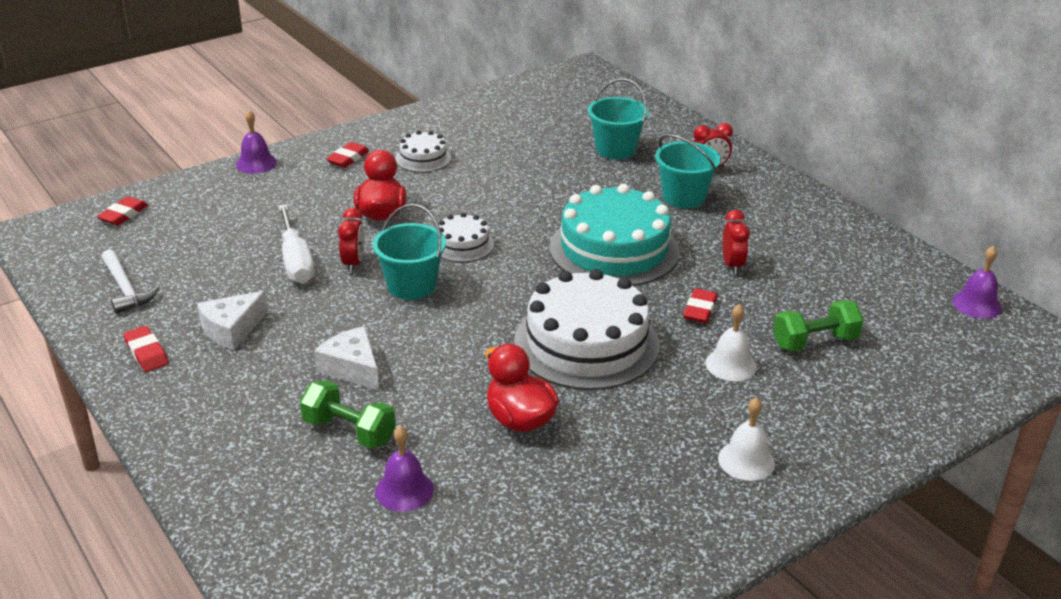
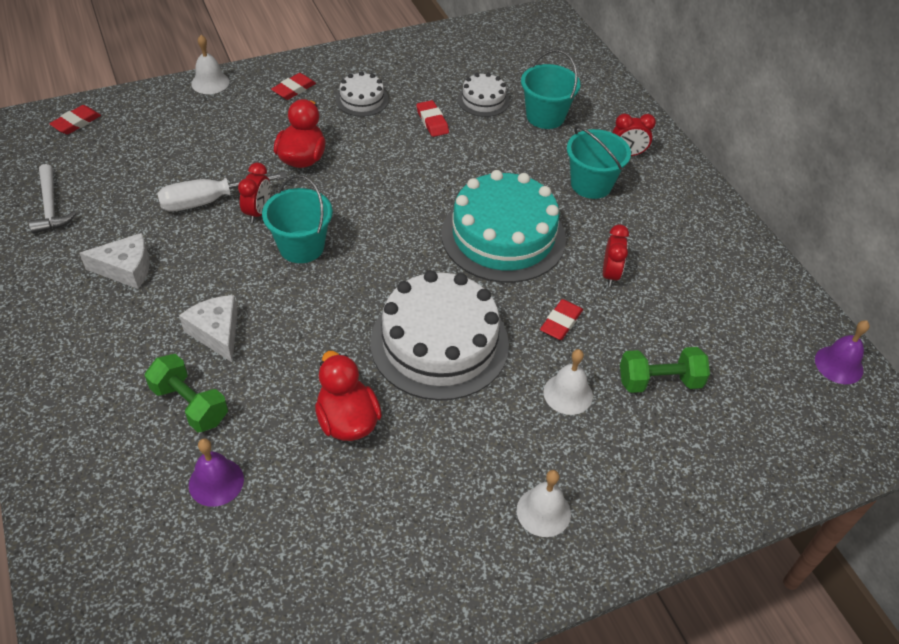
camera: 10 degrees right, 15 degrees up
red eraser [123,326,169,372] -> red eraser moved to [416,100,449,137]
white cheese [197,291,268,350] -> white cheese turned 150 degrees counterclockwise [79,233,150,289]
purple bell [236,110,277,174] -> white bell [191,35,229,94]
white screwdriver [278,204,315,284] -> white screwdriver turned 75 degrees clockwise [157,172,287,211]
white cake [439,213,494,262] -> white cake moved to [458,73,510,117]

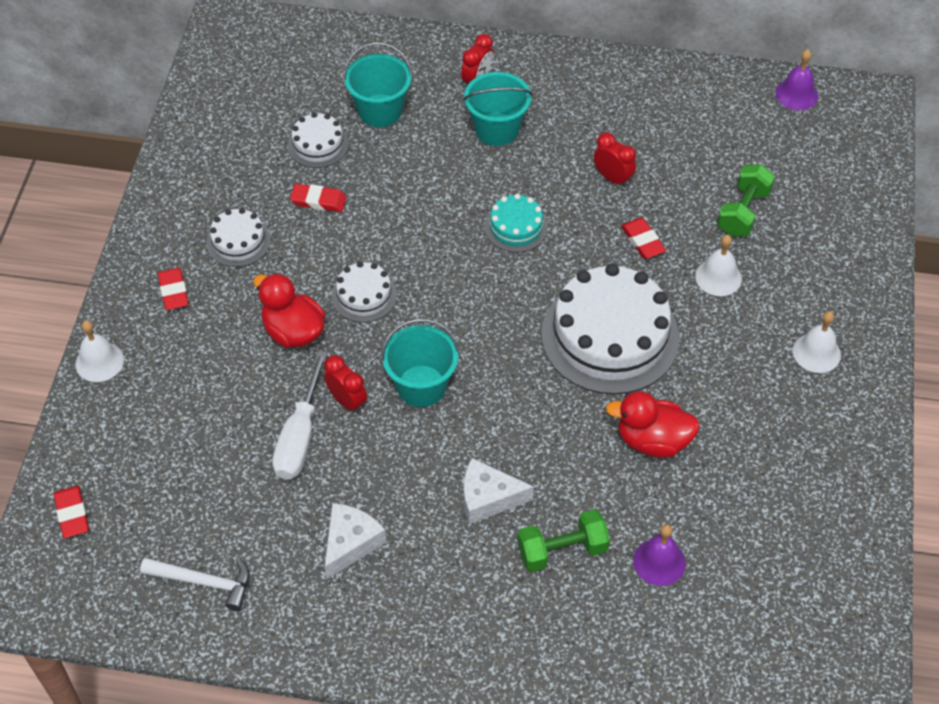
camera: 55 degrees left, 5 degrees up
turquoise cake [441,170,566,283] -> turquoise cake [484,194,548,252], size x0.48
none -> white cake [331,261,397,323]

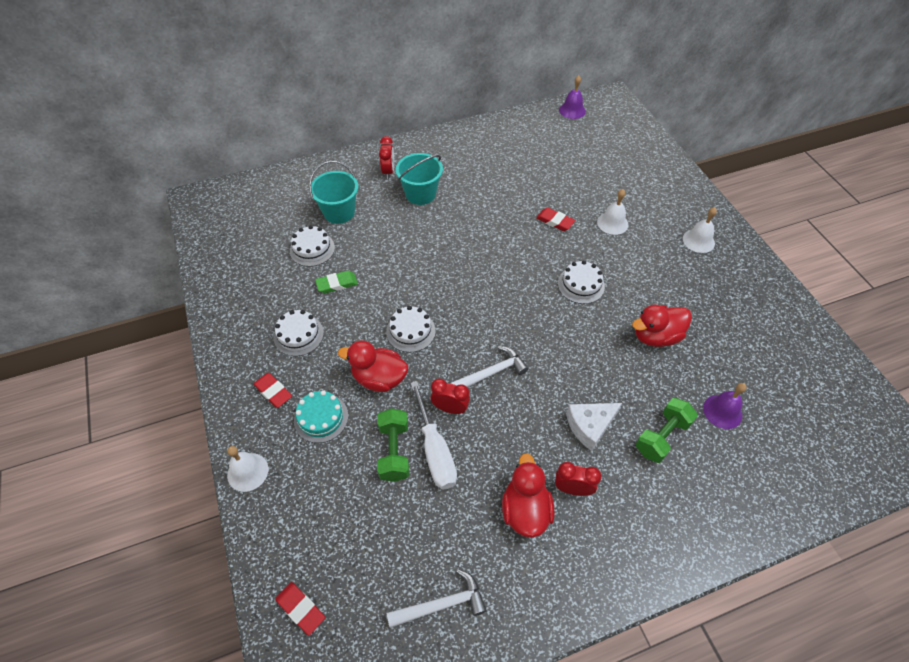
camera: 30 degrees left, 0 degrees up
red eraser [290,184,347,212] -> green eraser [315,271,358,293]
white cheese [325,503,387,579] -> red duck [502,453,554,538]
turquoise bucket [381,319,459,407] -> white hammer [450,346,528,387]
turquoise cake [484,194,548,252] -> turquoise cake moved to [294,390,348,443]
white cake [541,264,679,395] -> white cake [558,260,605,304], size x0.48
red clock [594,133,636,187] -> red clock moved to [555,462,602,496]
green dumbbell [717,164,775,236] -> green dumbbell moved to [377,408,409,482]

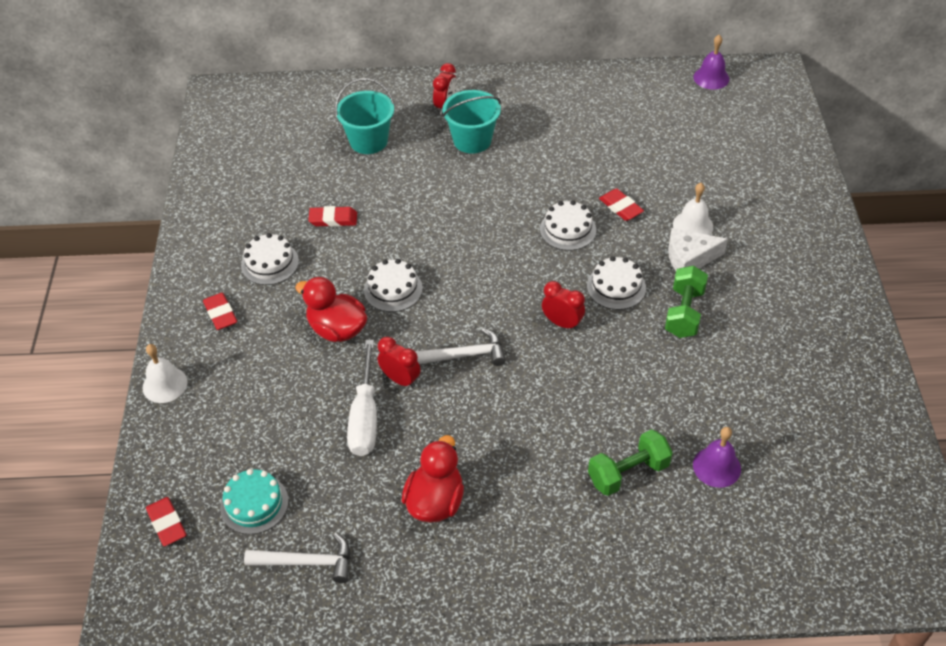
camera: 20 degrees right, 5 degrees down
white cake [290,225,335,267] -> white cake moved to [540,200,596,251]
turquoise cake [294,390,348,443] -> turquoise cake moved to [220,469,289,534]
green eraser [315,271,358,293] -> red eraser [308,206,357,227]
green dumbbell [377,408,409,482] -> green dumbbell moved to [665,265,708,338]
red clock [555,462,602,496] -> red clock moved to [542,281,585,330]
white cheese [566,403,622,451] -> white cheese moved to [668,228,728,271]
red duck [632,304,692,347] -> none
white bell [683,207,717,253] -> none

